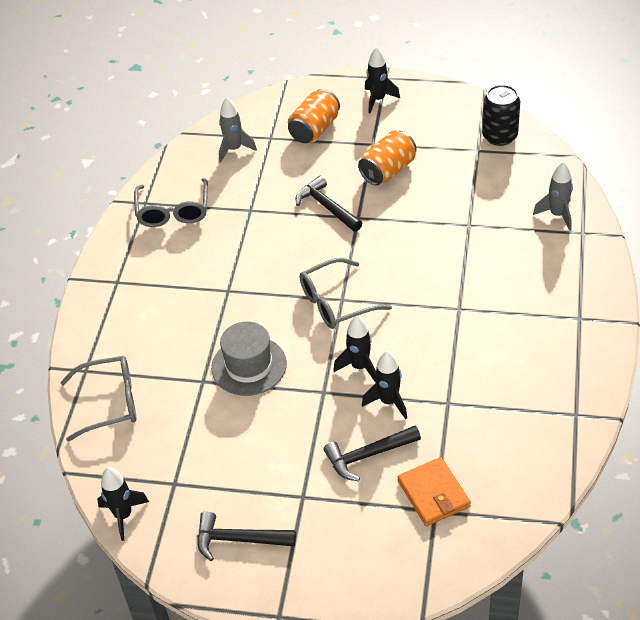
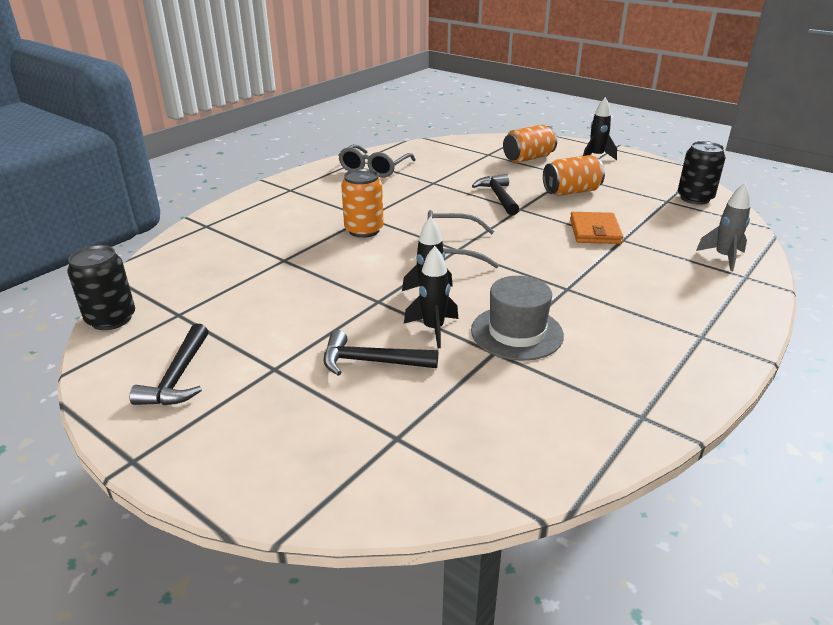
camera: 25 degrees right, 15 degrees down
grey glasses [60,356,136,442] -> none
black rocket [97,467,149,541] -> black can [67,245,135,330]
black hammer [197,511,296,561] -> black hammer turned 120 degrees counterclockwise [129,324,208,405]
grey hat [211,321,287,396] -> grey hat moved to [471,276,564,361]
grey rocket [219,97,257,163] -> none
orange wallet [398,457,471,526] -> orange wallet moved to [570,212,623,244]
none -> orange can [341,169,384,238]

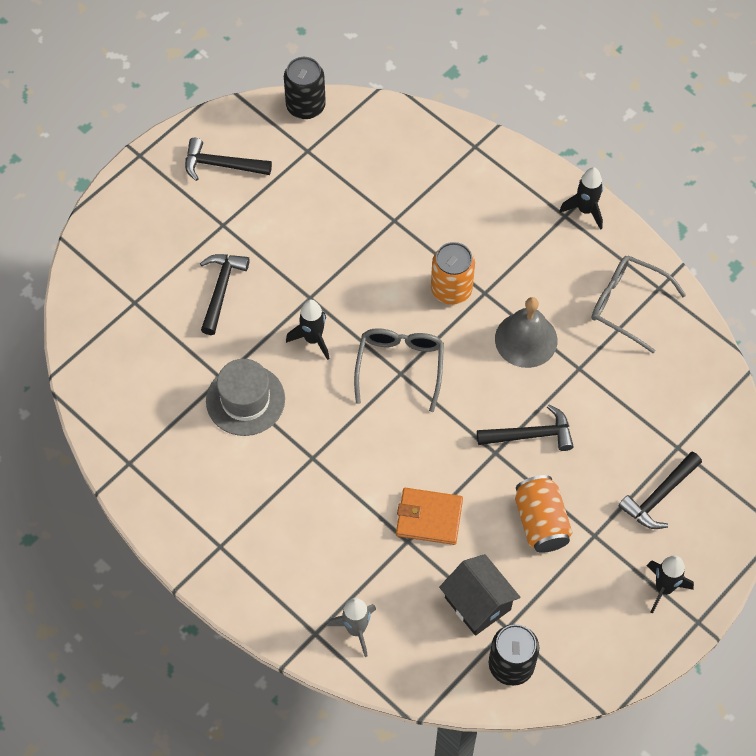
camera: 95 degrees right, 30 degrees up
black rocket [404,246,458,348] -> black rocket moved to [559,167,603,230]
orange can [503,125,557,163] -> black hammer [618,452,702,529]
none -> black house [439,554,520,636]
none -> grey bell [495,297,557,368]

